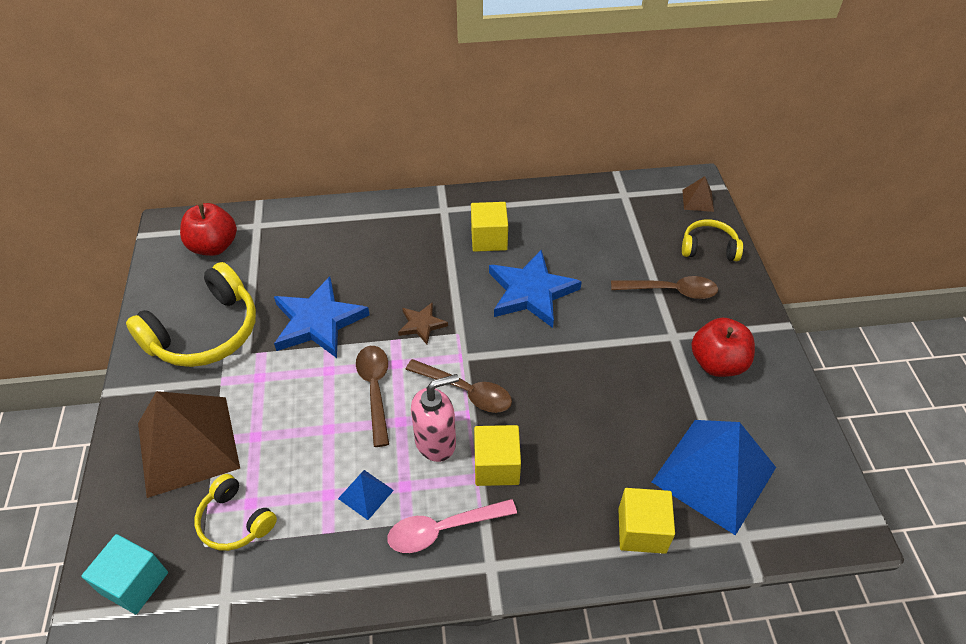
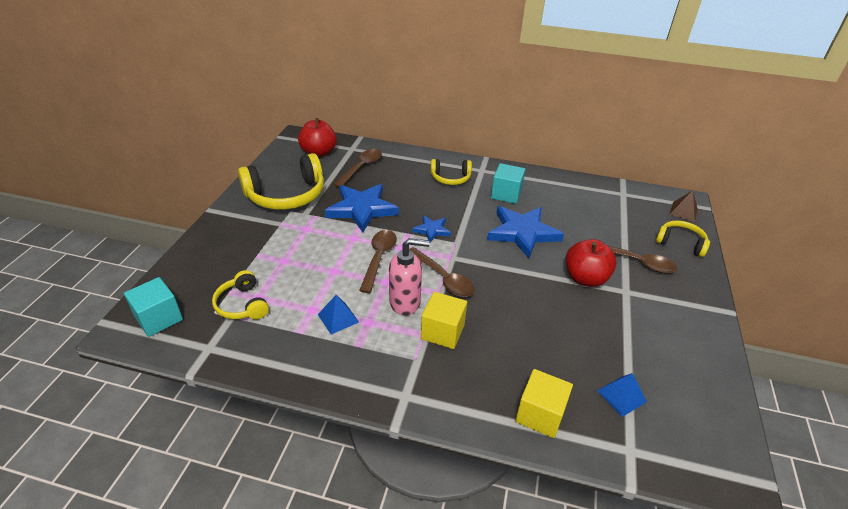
camera: 20 degrees right, 10 degrees down
brown pyramid [138,391,240,498] -> none
pink spoon [387,499,517,553] -> none
brown star [398,302,448,344] -> blue star [412,216,451,242]
yellow cube [471,202,508,252] -> turquoise cube [491,163,525,204]
blue pyramid [652,420,776,536] -> blue pyramid [597,373,647,417], size x0.43
red apple [691,318,755,377] -> red apple moved to [566,239,617,287]
none -> brown spoon [333,149,382,188]
none -> yellow headphones [431,159,472,185]

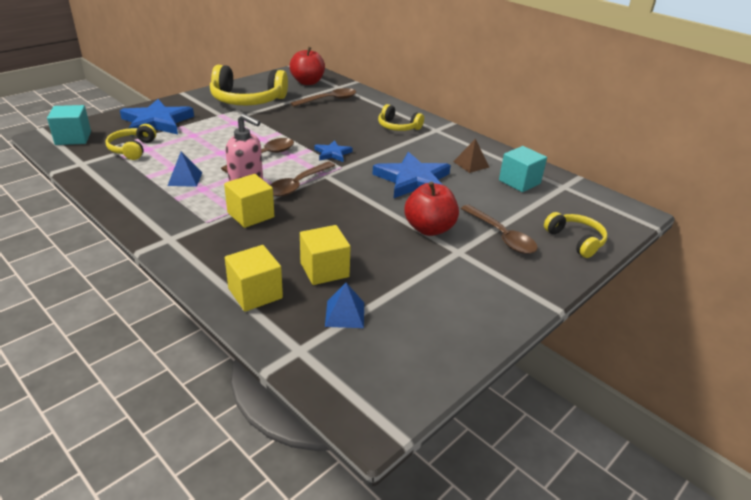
camera: 30 degrees right, 5 degrees down
blue star [325,184,399,232] -> blue star moved to [120,99,194,136]
brown spoon [409,247,475,297] -> brown spoon turned 45 degrees clockwise [270,162,335,197]
turquoise cube [491,163,525,204] -> turquoise cube moved to [499,146,547,192]
brown pyramid [669,190,698,222] -> brown pyramid moved to [453,139,489,173]
none -> yellow cube [300,225,351,285]

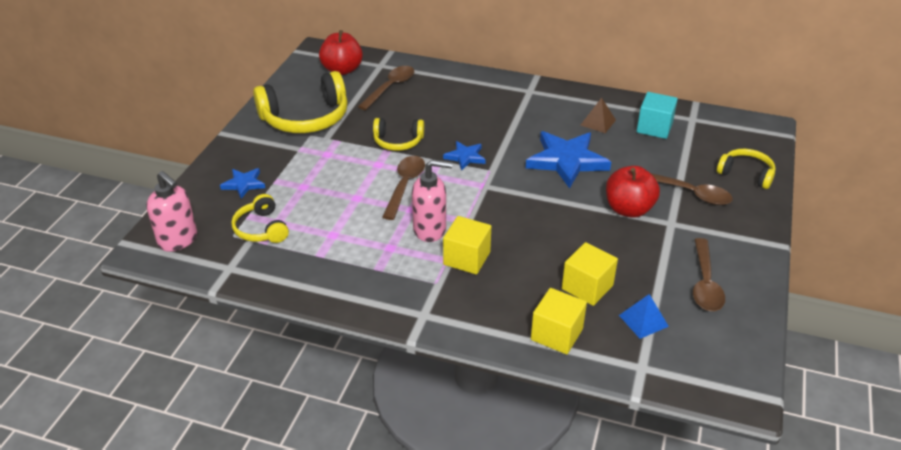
camera: 25 degrees left, 5 degrees up
turquoise cube [47,105,91,145] -> pink soap dispenser [146,171,197,252]
blue star [120,99,194,136] -> blue star [220,168,265,199], size x0.51
blue pyramid [167,152,202,187] -> none
brown spoon [270,162,335,197] -> brown spoon moved to [693,238,725,311]
yellow headphones [378,104,424,131] -> yellow headphones moved to [373,118,424,151]

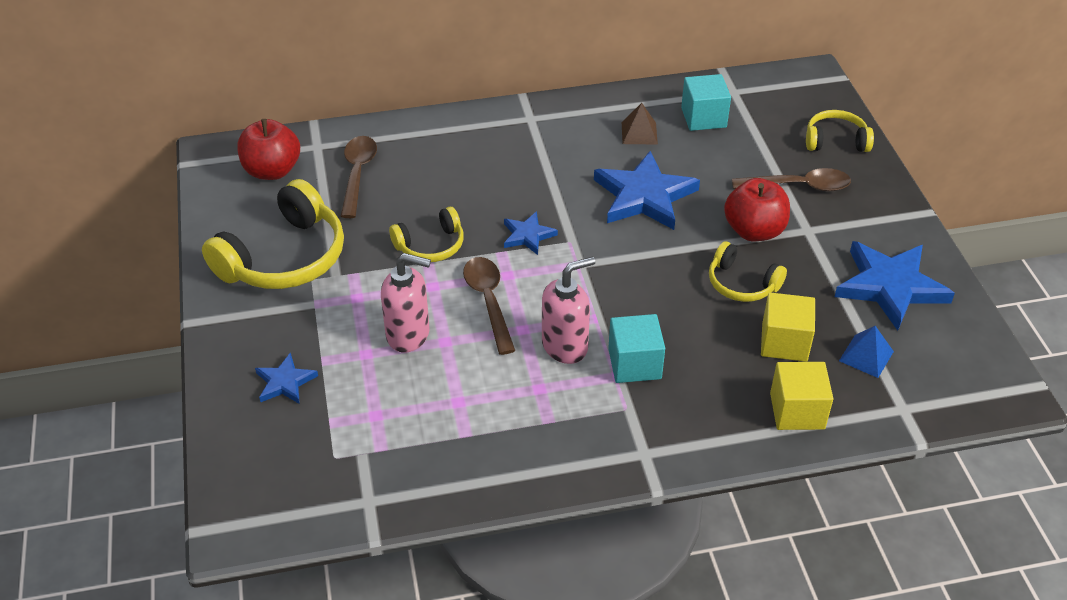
camera: 30 degrees left, 5 degrees up
pink soap dispenser [146,171,197,252] -> pink soap dispenser moved to [381,253,431,353]
yellow headphones [231,194,289,243] -> yellow headphones moved to [709,241,787,302]
yellow cube [443,216,491,274] -> turquoise cube [608,314,665,383]
brown spoon [693,238,725,311] -> blue star [834,241,955,331]

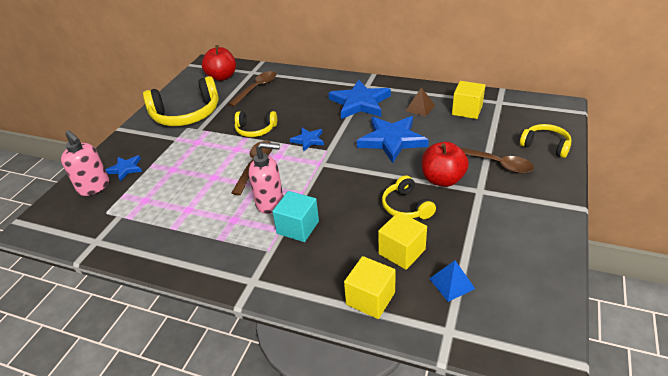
camera: 35 degrees right, 5 degrees down
pink soap dispenser [381,253,431,353] -> pink soap dispenser moved to [61,130,109,196]
turquoise cube [681,74,731,131] -> yellow cube [452,81,485,119]
blue star [834,241,955,331] -> blue star moved to [329,80,391,119]

